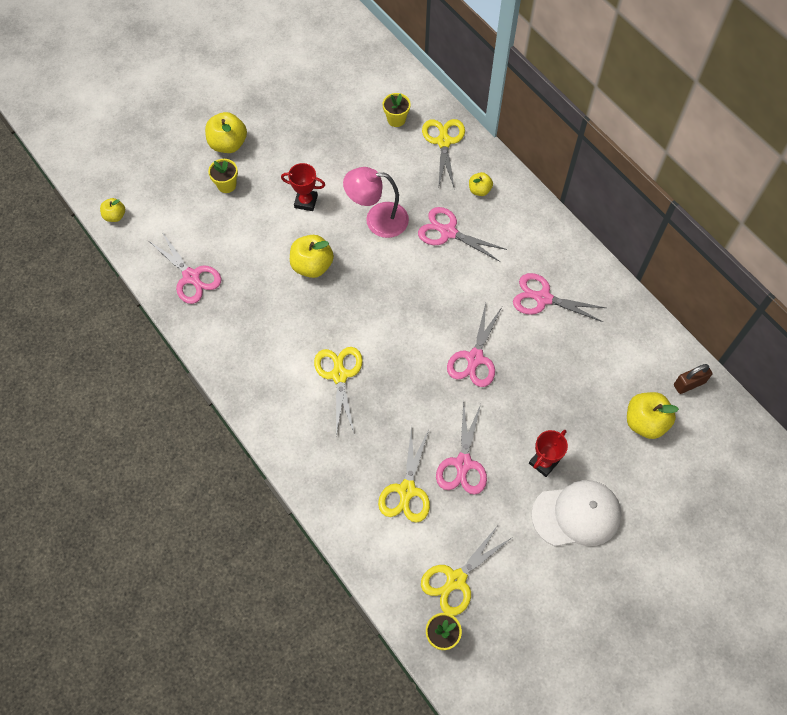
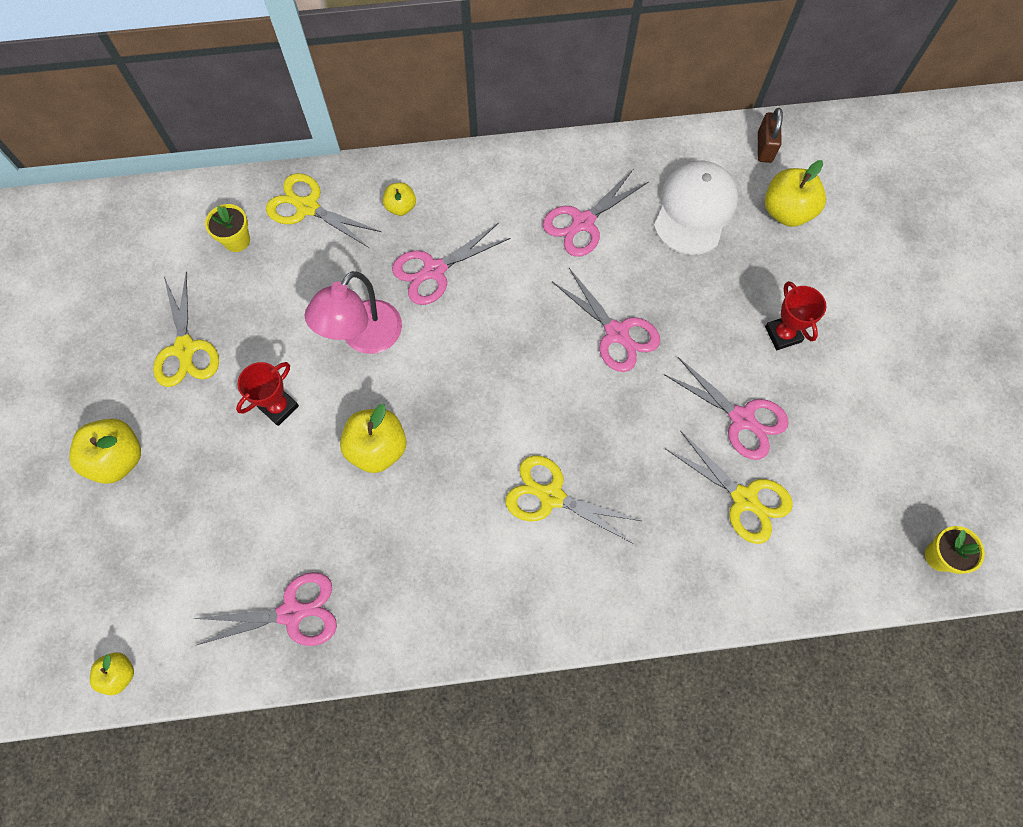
camera: 60 degrees left, 5 degrees up
yellow flower pot [208,159,238,193] -> none
yellow scissors [421,525,511,616] -> yellow scissors moved to [153,271,219,387]
white cap [531,480,621,546] -> white cap moved to [654,161,738,255]

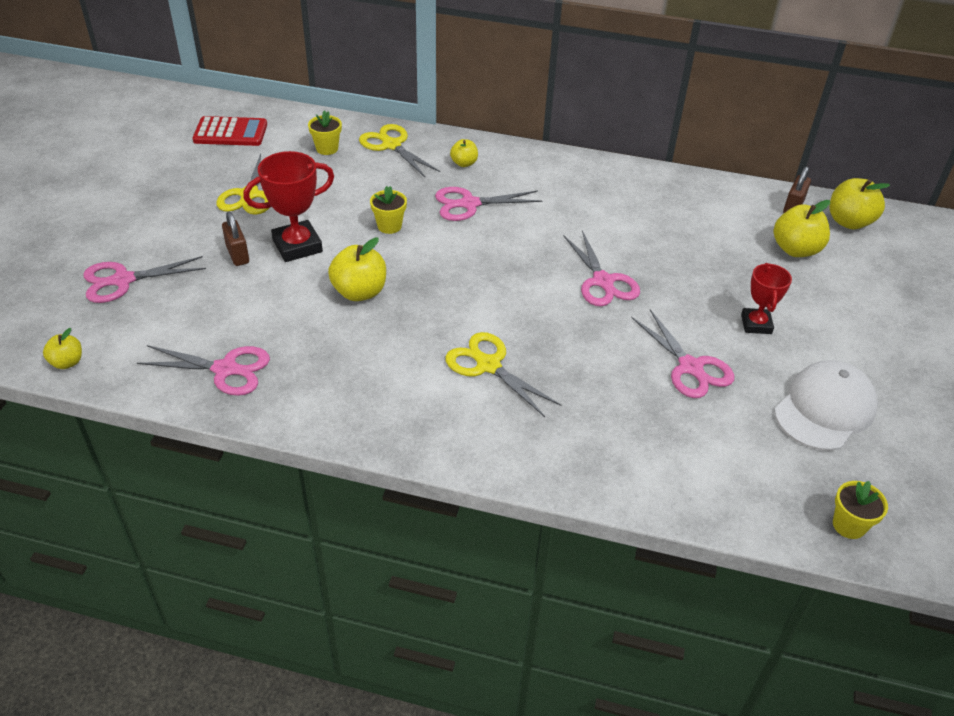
camera: 20 degrees right, 25 degrees down
yellow apple [69,418,141,484] -> yellow apple moved to [830,178,890,229]
red trophy [236,362,299,426] -> red trophy [243,151,334,262], size x1.57
pink lamp [305,271,402,354] -> yellow flower pot [370,186,407,234]
pink scissors [543,170,648,257] -> pink scissors moved to [83,256,206,303]
white cap [654,161,738,255] -> white cap moved to [774,360,878,451]
yellow scissors [666,431,793,544] -> none
none -> red calculator [193,116,267,146]
none -> brown padlock [222,212,249,266]

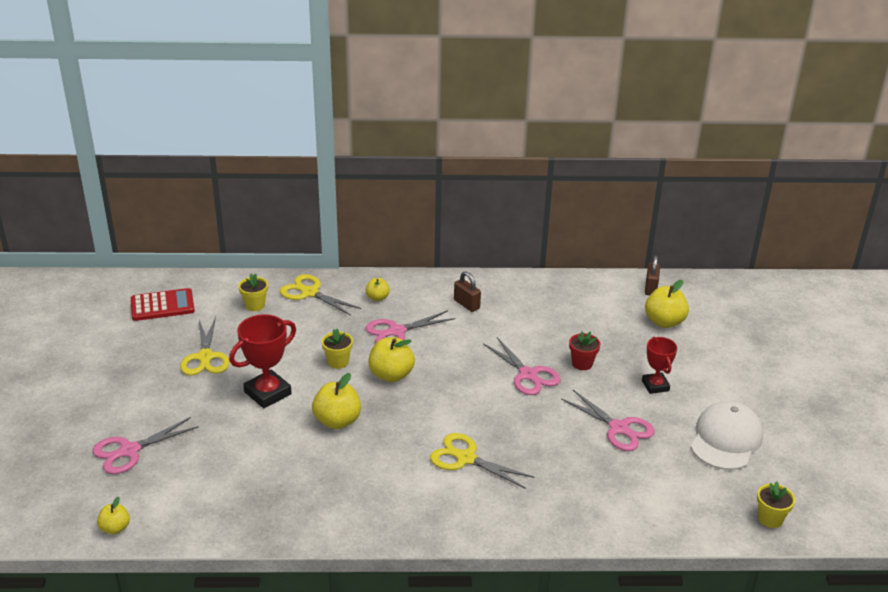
camera: 15 degrees left, 10 degrees down
pink scissors [137,345,270,396] -> none
brown padlock [222,212,249,266] -> brown padlock moved to [454,271,481,312]
yellow apple [830,178,890,229] -> yellow apple moved to [368,337,415,382]
none -> red flower pot [569,331,600,370]

